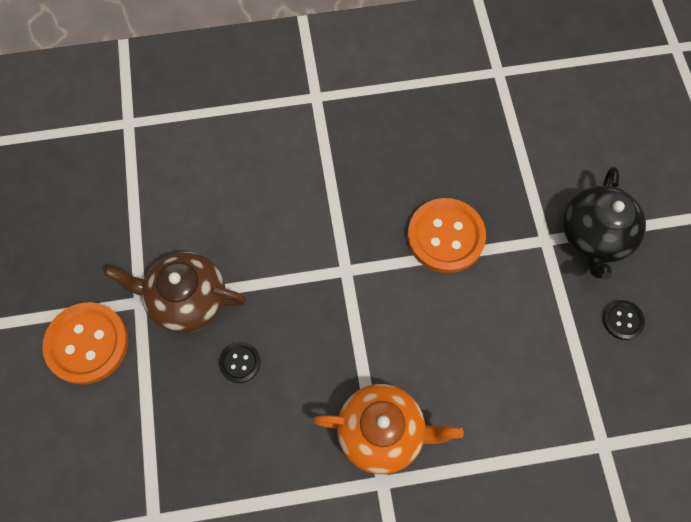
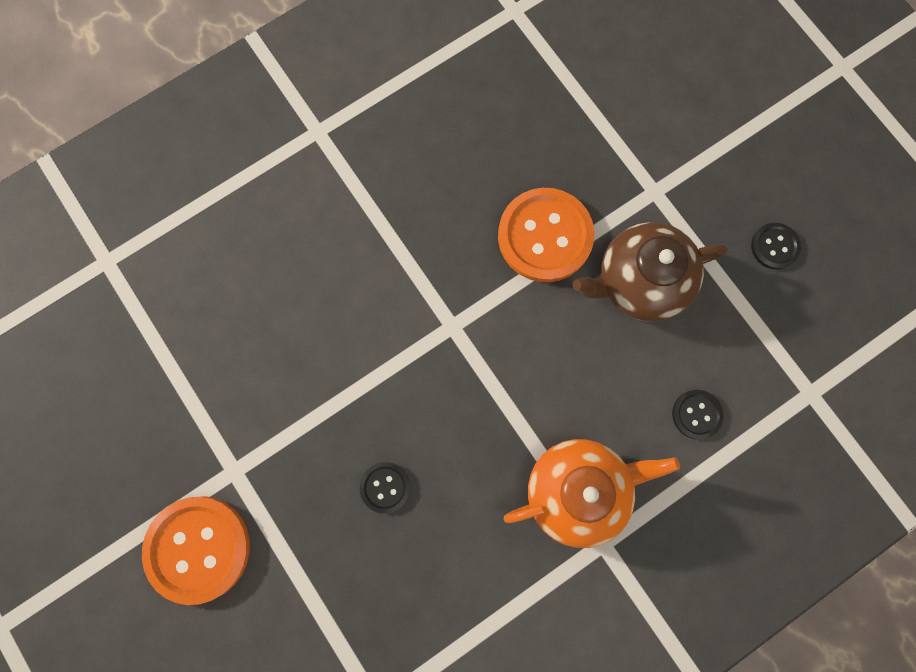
camera: 25 degrees left, 10 degrees up
brown teapot [104,252,246,333] -> brown teapot moved to [573,222,728,322]
black teapot [563,167,646,280] -> none
none -> black button [672,390,724,439]

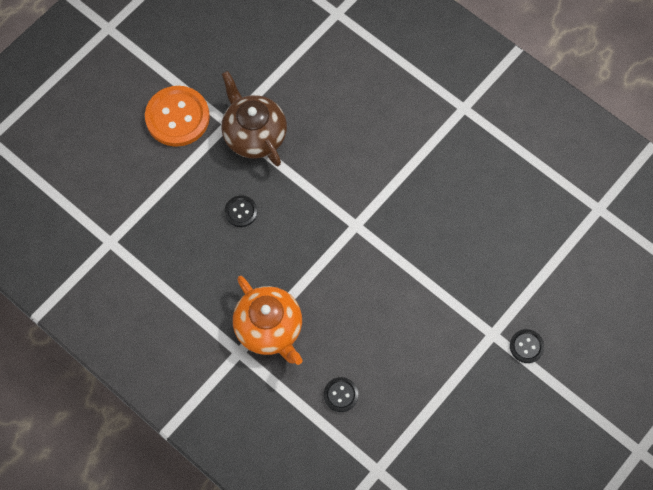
camera: 75 degrees right, 10 degrees down
orange button [498,188,594,282] -> none
brown teapot [573,222,728,322] -> brown teapot moved to [221,71,287,166]
black button [751,223,801,270] -> black button moved to [510,329,544,363]

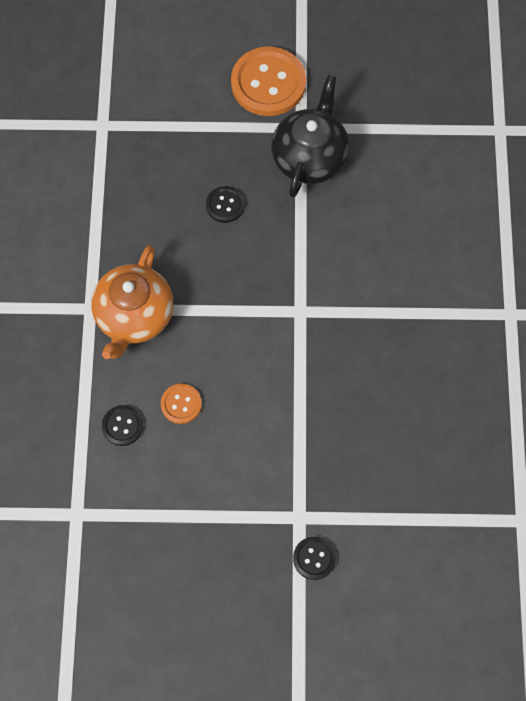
camera: 50 degrees right, 0 degrees up
brown teapot [221,71,287,166] -> black teapot [271,75,350,197]
none -> orange button [161,384,202,424]

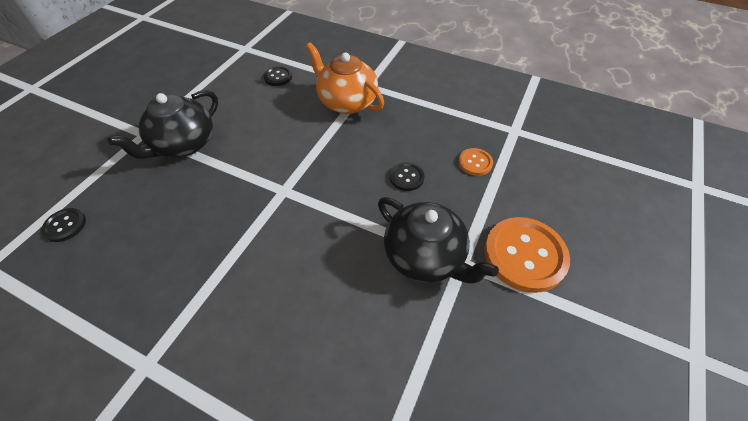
camera: 115 degrees right, 15 degrees down
orange button [161,384,202,424] -> orange button moved to [458,148,493,176]
black button [293,537,336,580] -> black button moved to [41,208,86,242]
none -> black teapot [107,90,218,159]

